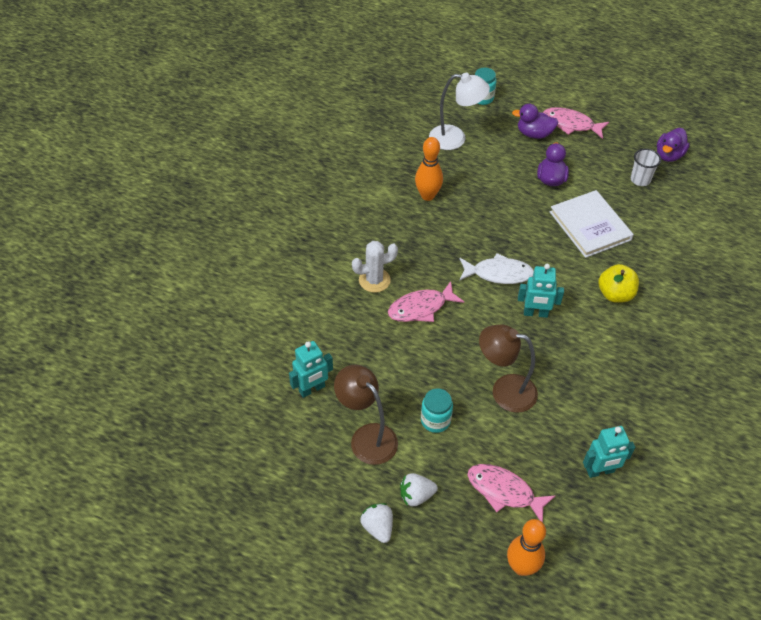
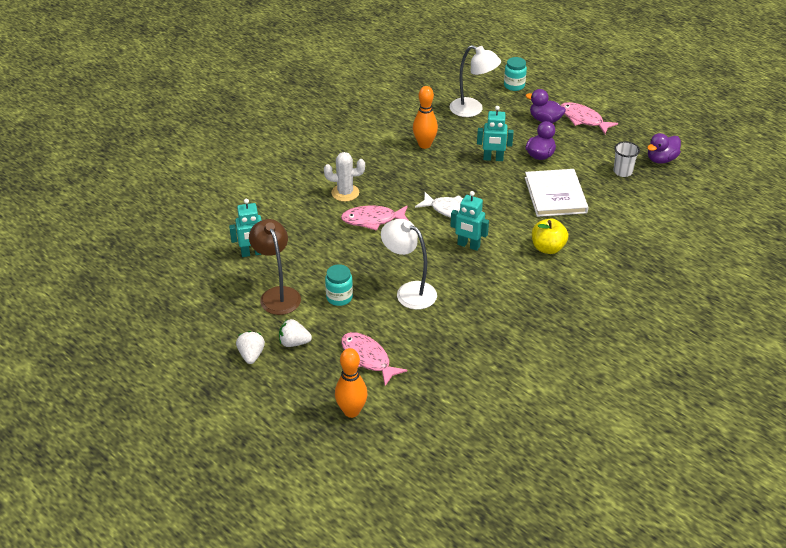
camera: 20 degrees right, 10 degrees down
brown lamp [479,324,538,413] -> white lamp [381,219,437,310]
turquoise robot [583,426,635,478] -> turquoise robot moved to [477,106,514,161]

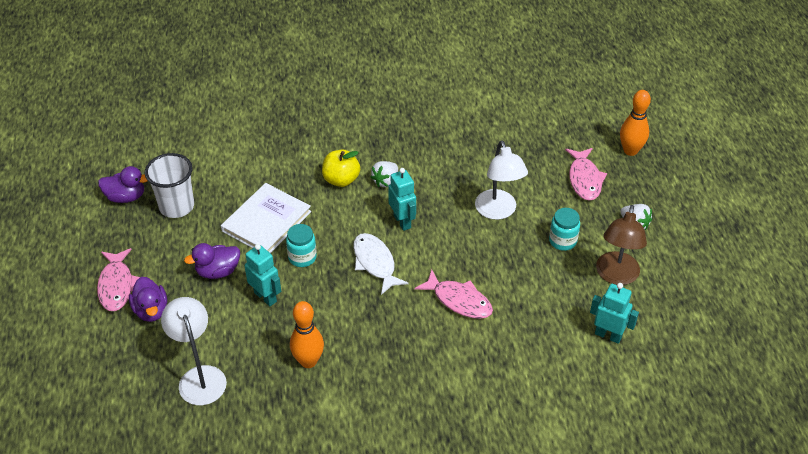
camera: 140 degrees left, 5 degrees up
white strawberry [236,331,265,364] -> white strawberry moved to [371,161,398,187]
white cactus [324,152,365,202] -> none
turquoise jar [504,57,527,91] -> turquoise jar moved to [286,224,317,267]
white cup [613,141,640,177] -> white cup [145,153,194,218], size x1.58

